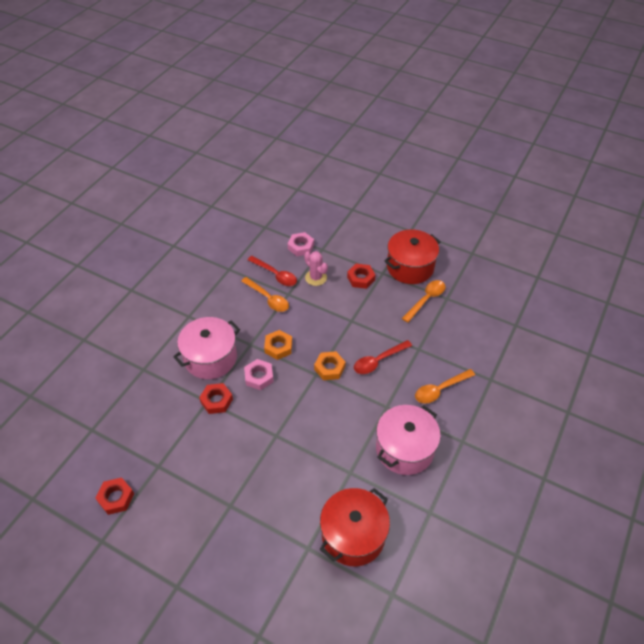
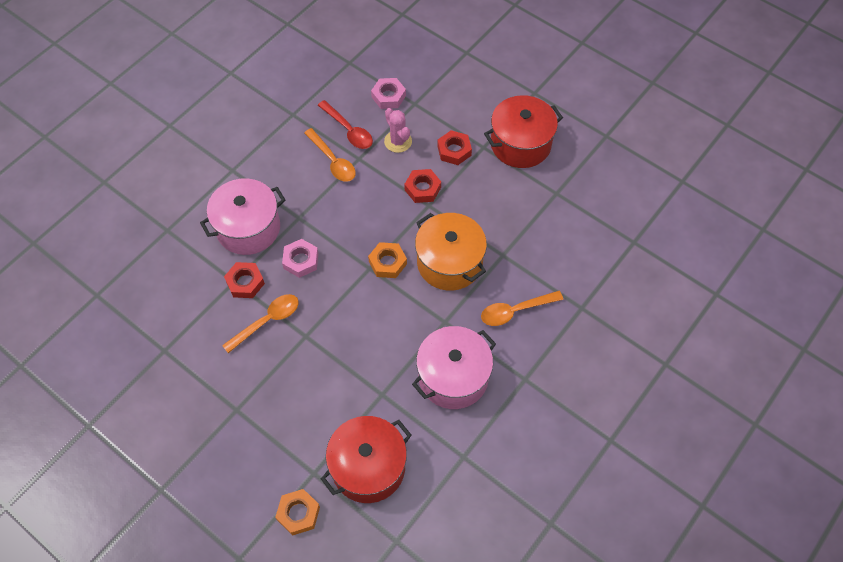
camera: 10 degrees right, 10 degrees up
red nut [95,478,134,515] -> red nut moved to [404,169,441,203]
orange nut [264,330,292,360] -> orange nut moved to [275,489,320,536]
red spoon [354,340,412,374] -> orange pot [415,213,487,291]
orange spoon [402,280,445,323] -> orange spoon moved to [222,294,299,353]

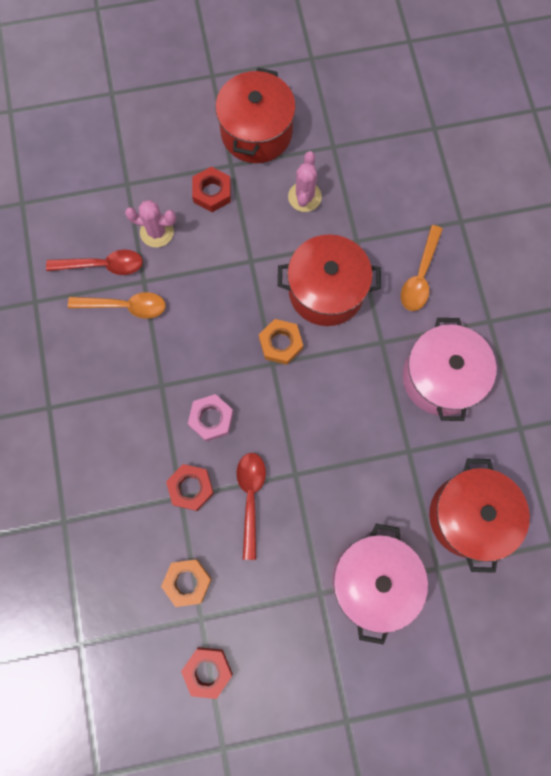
camera: 50 degrees left, 15 degrees up
pink pot [200,178,285,255] -> pink pot moved to [332,524,428,645]
orange spoon [222,294,299,353] -> red spoon [237,453,266,560]
orange nut [275,489,320,536] -> orange nut moved to [161,559,212,607]
pink nut [371,78,406,109] -> none
red nut [404,169,441,203] -> red nut moved to [181,647,233,699]
orange pot [415,213,487,291] -> red pot [278,234,381,326]
none -> pink cactus [288,151,322,212]

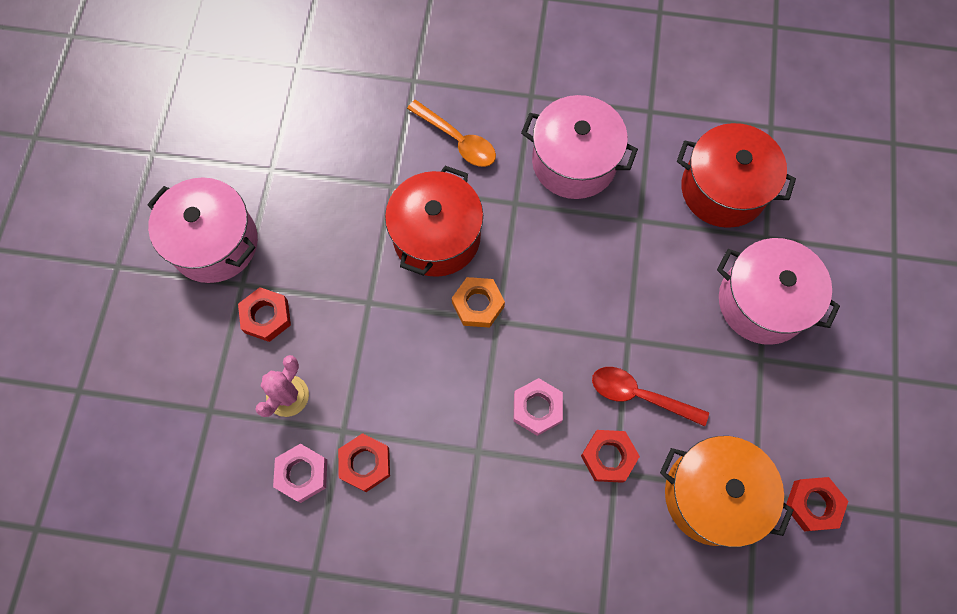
camera: 70 degrees left, 5 degrees down
red spoon [46,250,143,275] -> pink nut [273,444,327,503]
orange spoon [68,292,166,319] -> red nut [338,433,390,492]
orange nut [161,559,212,607] -> orange pot [660,436,793,547]
red pot [215,68,296,163] -> pink pot [147,178,258,283]
pink cactus [288,151,322,212] -> none

